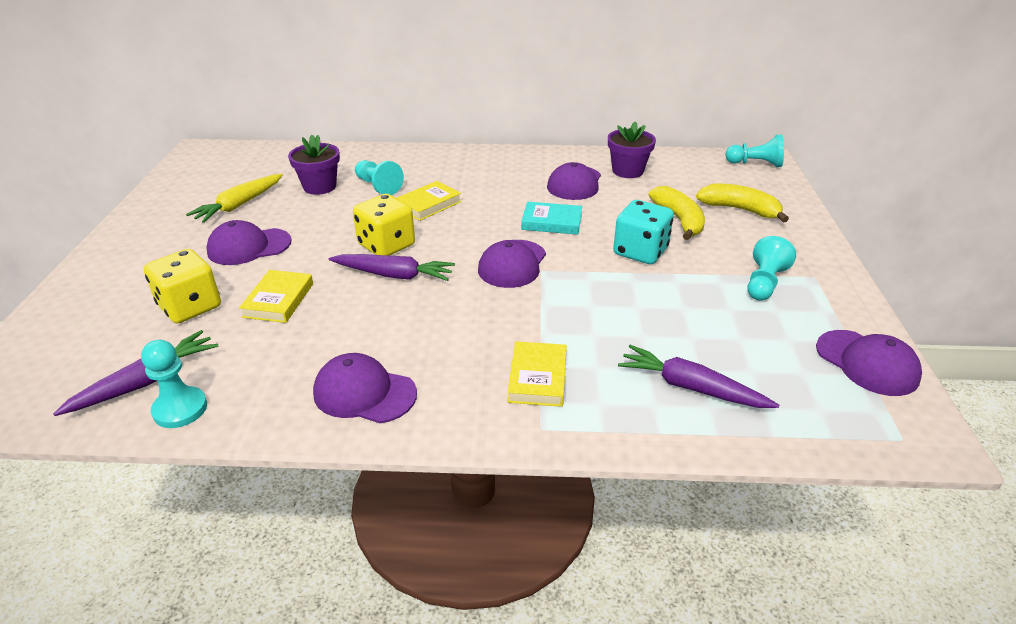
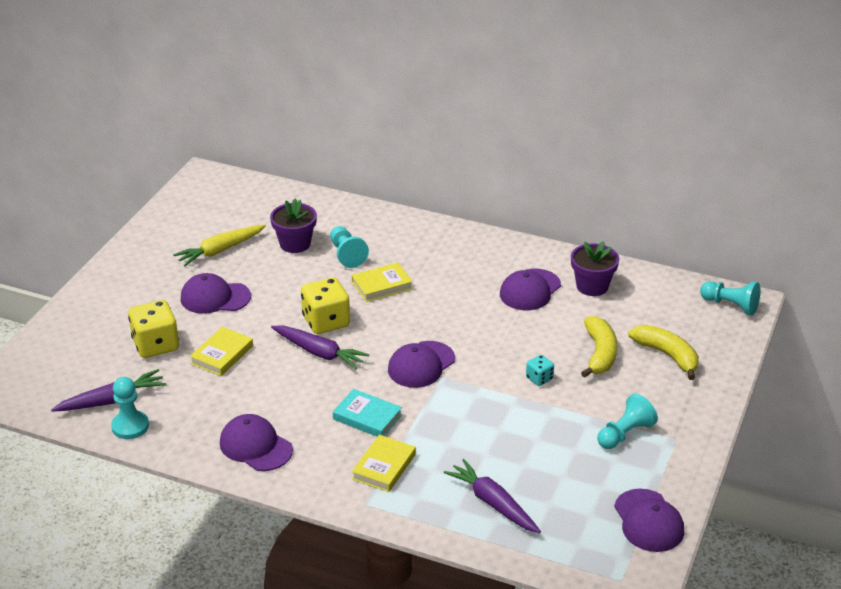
camera: 20 degrees right, 0 degrees up
turquoise book [521,202,582,235] -> turquoise book moved to [333,389,402,437]
turquoise dice [613,200,674,264] -> turquoise dice [526,355,554,386], size x0.51

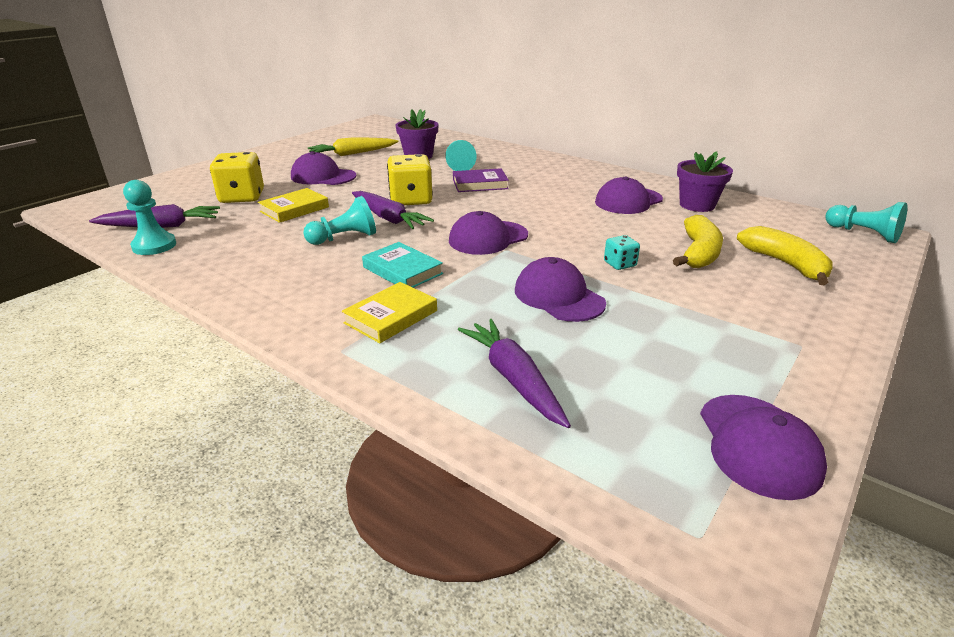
camera: 15 degrees right, 5 degrees down
purple cap [220,414,293,471] -> purple cap moved to [515,257,606,322]
yellow book [352,262,413,302] -> purple book [453,168,509,192]
turquoise pawn [597,394,658,449] -> turquoise pawn moved to [303,196,376,245]

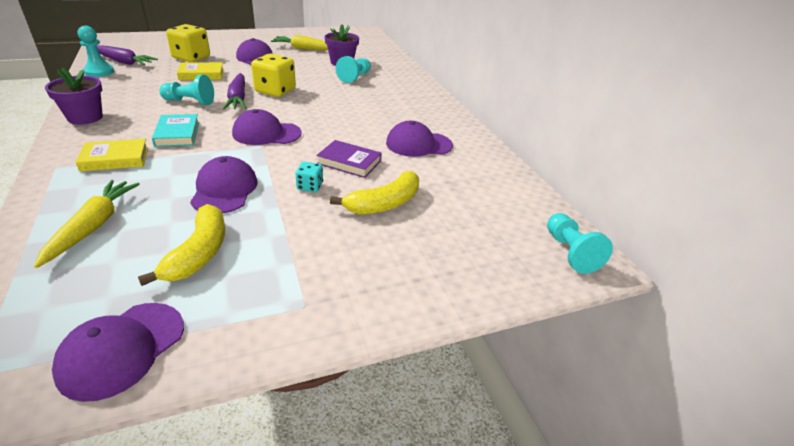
camera: 30 degrees right, 5 degrees up
purple book [453,168,509,192] -> purple book moved to [316,140,382,178]
purple carrot [458,319,571,428] -> yellow carrot [34,180,140,268]
purple flower pot [677,151,733,212] -> purple flower pot moved to [45,67,103,125]
yellow banana [737,226,832,286] -> yellow banana moved to [138,204,225,286]

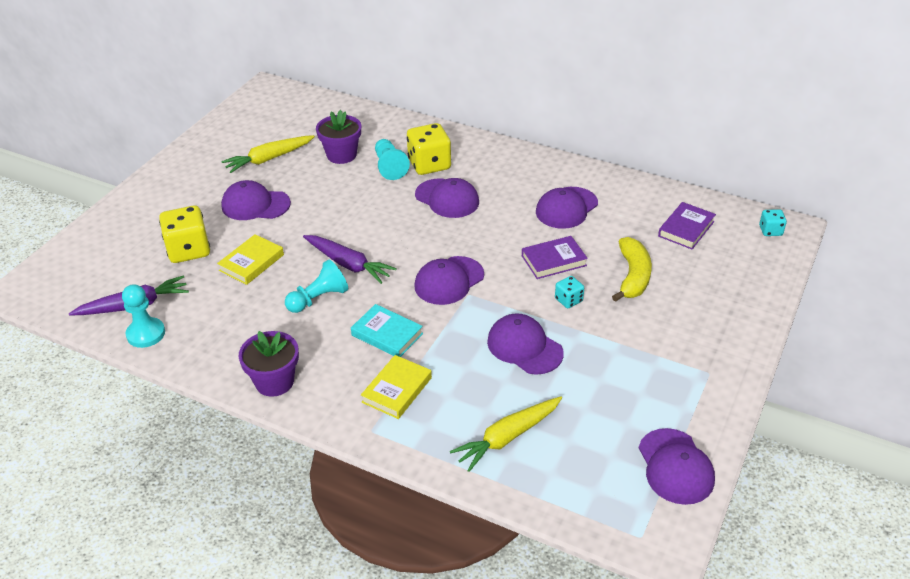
camera: 40 degrees left, 5 degrees up
yellow carrot [34,180,140,268] -> yellow carrot turned 90 degrees counterclockwise [450,396,562,472]
yellow banana [138,204,225,286] -> none
yellow dice [251,54,296,97] -> yellow dice moved to [407,123,451,175]
turquoise pawn [547,213,613,274] -> turquoise dice [759,209,787,236]
none -> purple cap [415,178,479,218]
none -> purple book [658,202,716,249]

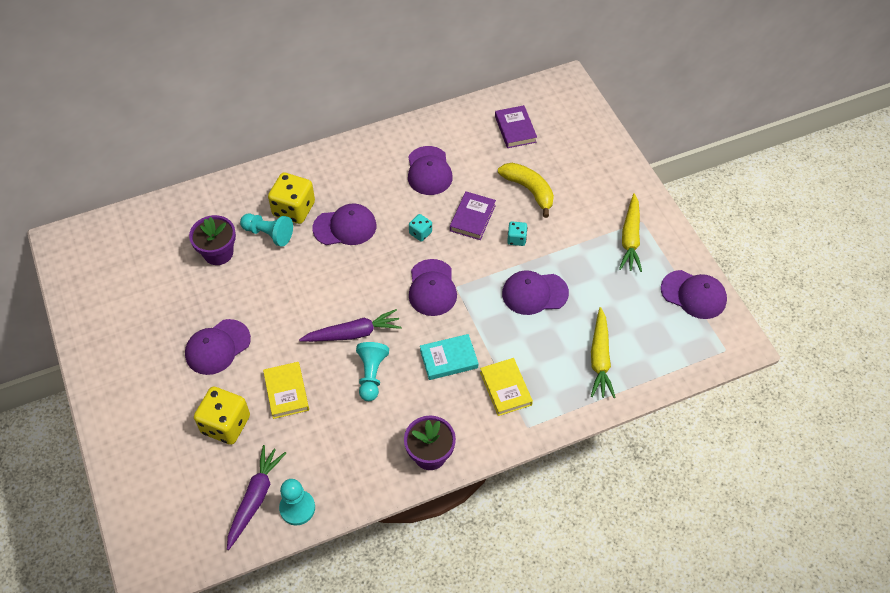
camera: 50 degrees left, 15 degrees up
yellow carrot [221,135,315,173] -> yellow carrot moved to [619,193,642,272]
turquoise dice [759,209,787,236] -> turquoise dice moved to [409,214,432,242]

